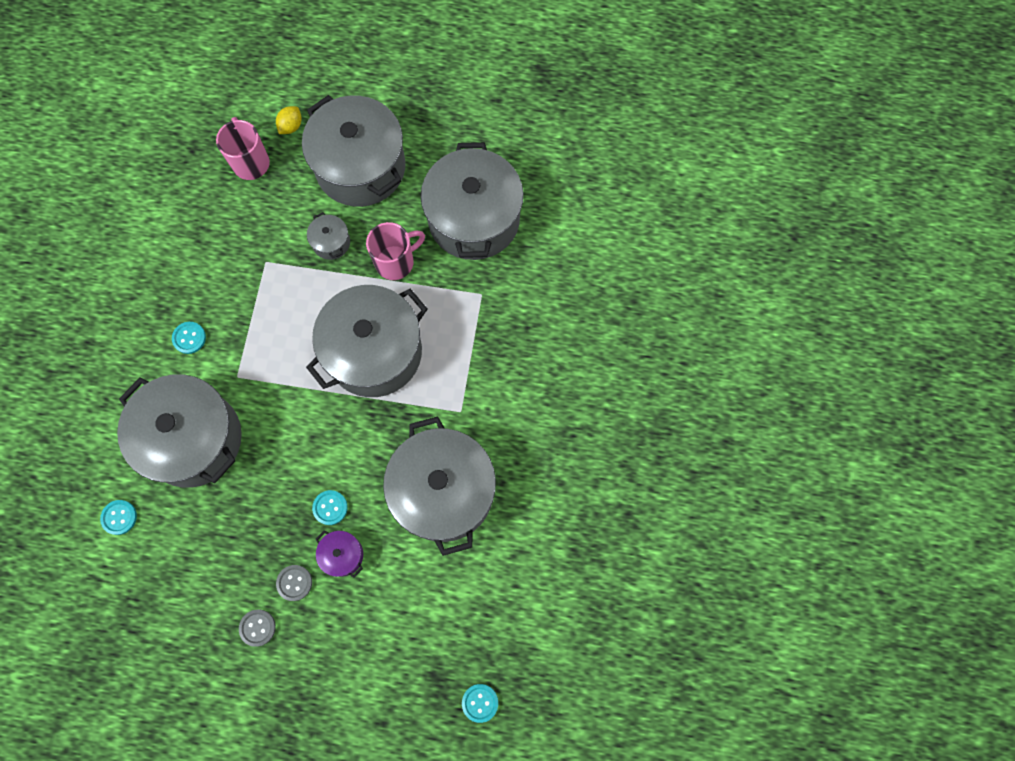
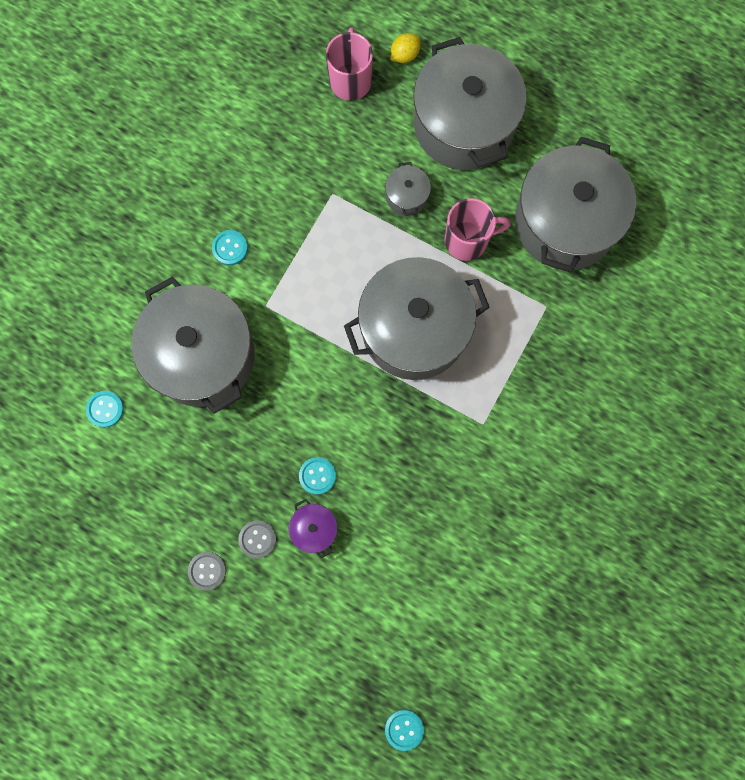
camera: 20 degrees right, 5 degrees up
grey pot [383,416,496,556] -> none

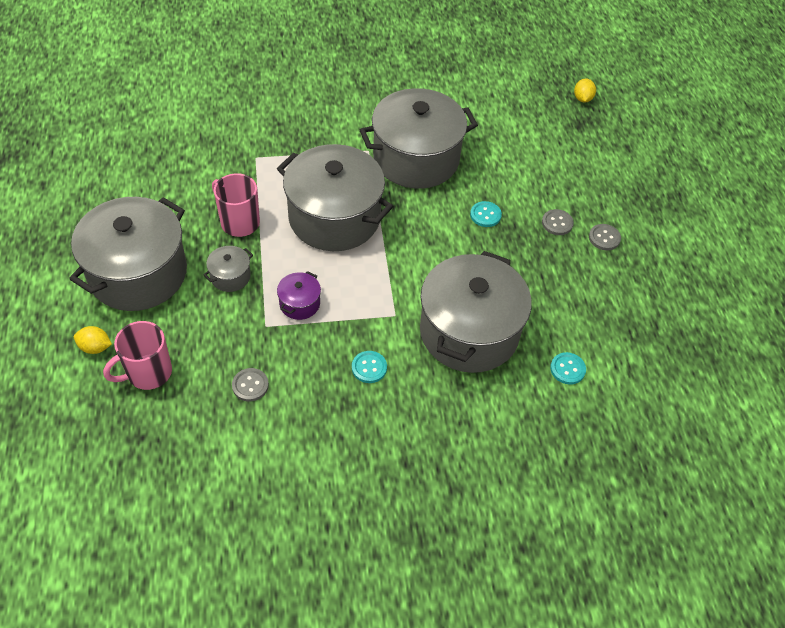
camera: 130 degrees left, 25 degrees down
purple pot [289,499,337,558] -> purple pot moved to [277,271,321,320]
turquoise button [385,709,424,751] -> yellow lemon [574,79,596,103]
grey pot [515,137,636,273] -> grey pot moved to [360,88,478,189]
none -> grey button [232,368,269,401]

